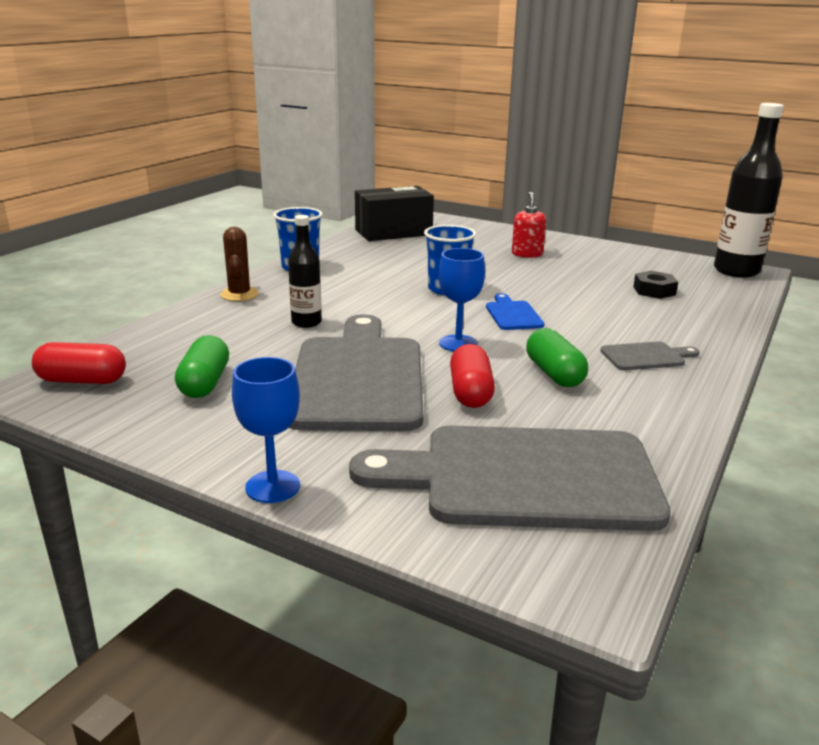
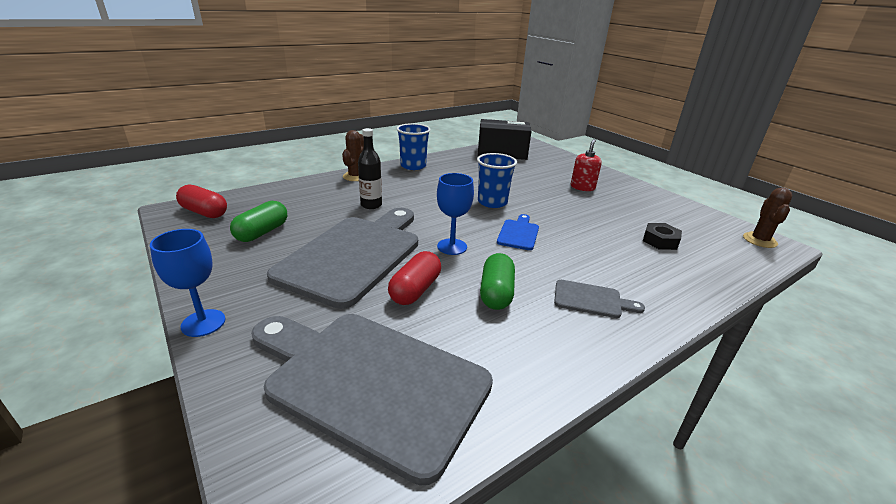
camera: 25 degrees right, 5 degrees up
black bottle [714,103,784,278] -> brown cactus [743,188,793,248]

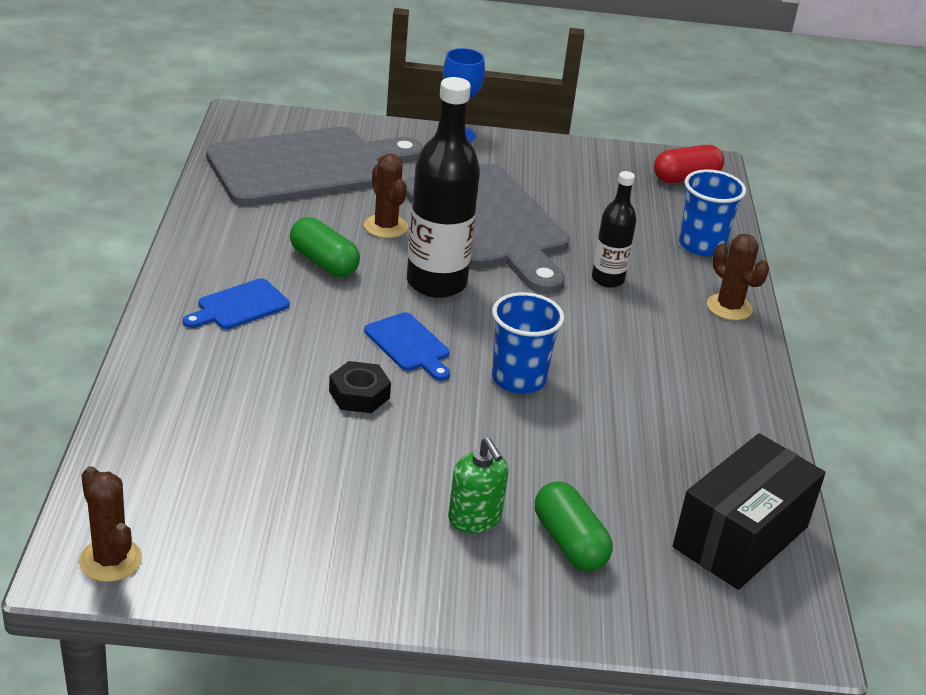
camera: 125 degrees right, 5 degrees up
green capsule [230,201,287,242] -> green capsule moved to [535,481,613,571]
red capsule [388,251,441,305] -> brown cactus [364,154,408,238]
blue cup [396,123,431,170] -> blue cup moved to [679,169,746,256]
blue goblet [437,173,474,255] -> black bottle [407,77,480,298]
grey cutting board [554,280,645,318] -> blue cutting board [183,278,290,329]
red soap dispenser [571,139,602,191] -> green soap dispenser [448,437,509,533]
black nut [643,223,682,250] -> black nut moved to [329,361,391,413]

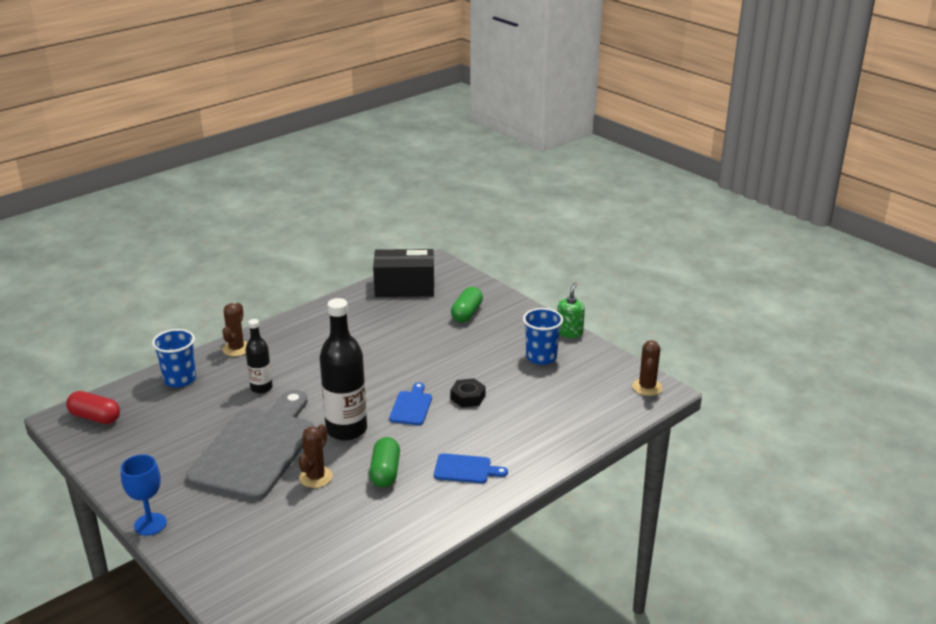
camera: 130 degrees left, 5 degrees down
grey cutting board [206,127,423,206] -> none
green soap dispenser [448,437,509,533] -> green soap dispenser moved to [557,283,585,338]
blue cup [492,292,564,394] -> blue cup moved to [523,308,563,365]

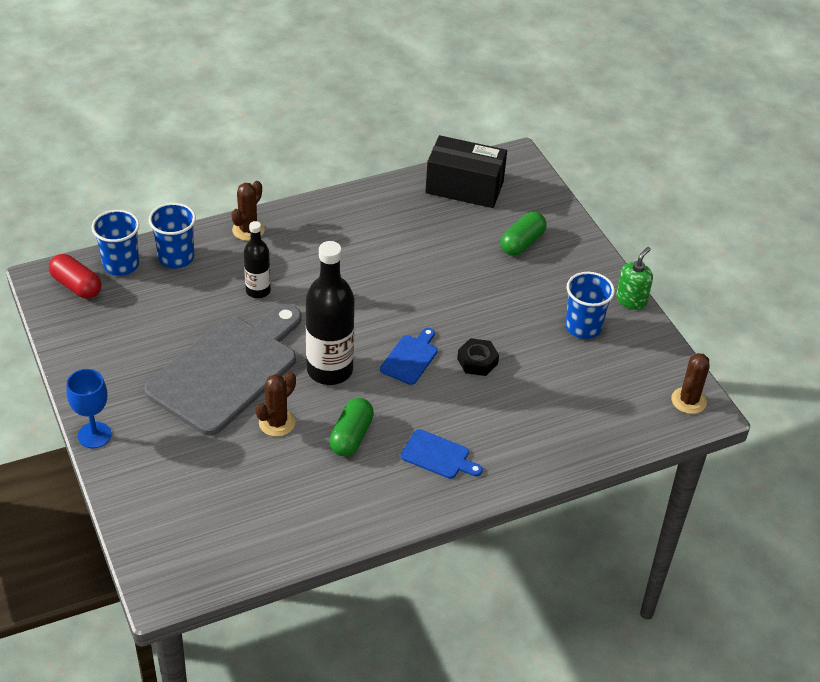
camera: 15 degrees right, 15 degrees up
none -> blue cup [91,210,140,276]

